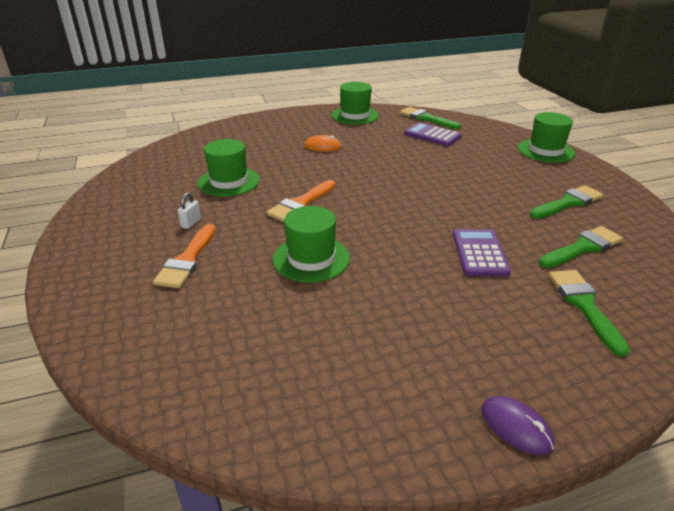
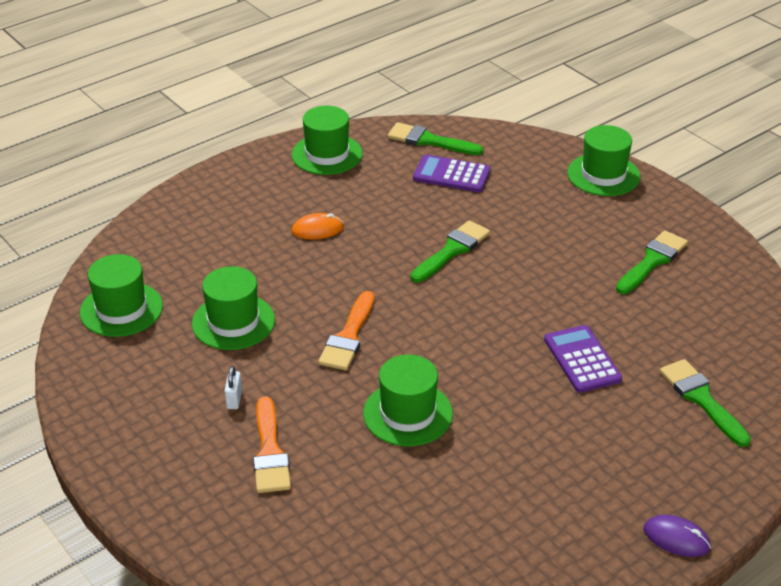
camera: 20 degrees left, 5 degrees up
green brush [539,226,623,268] -> green brush moved to [411,220,490,283]
none -> green hat [80,254,163,337]

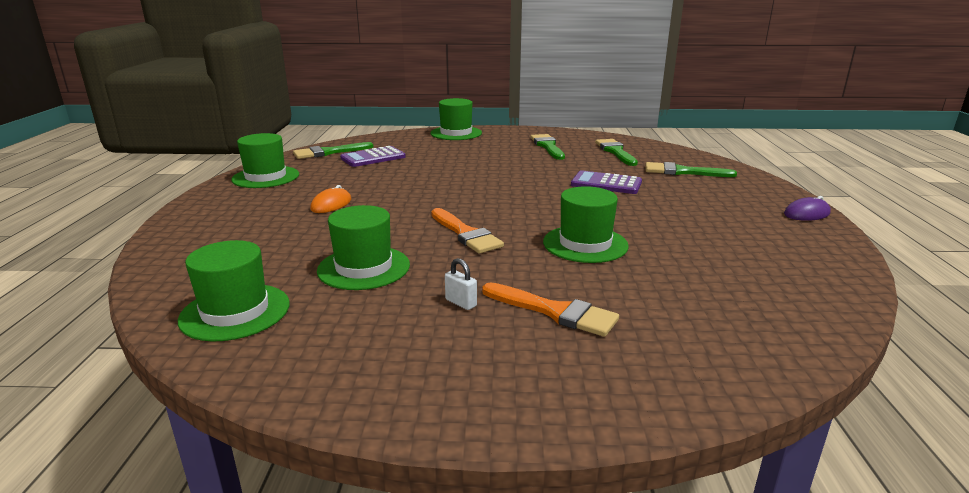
camera: 50 degrees left, 15 degrees down
green brush [411,220,490,283] -> green brush moved to [595,139,638,166]

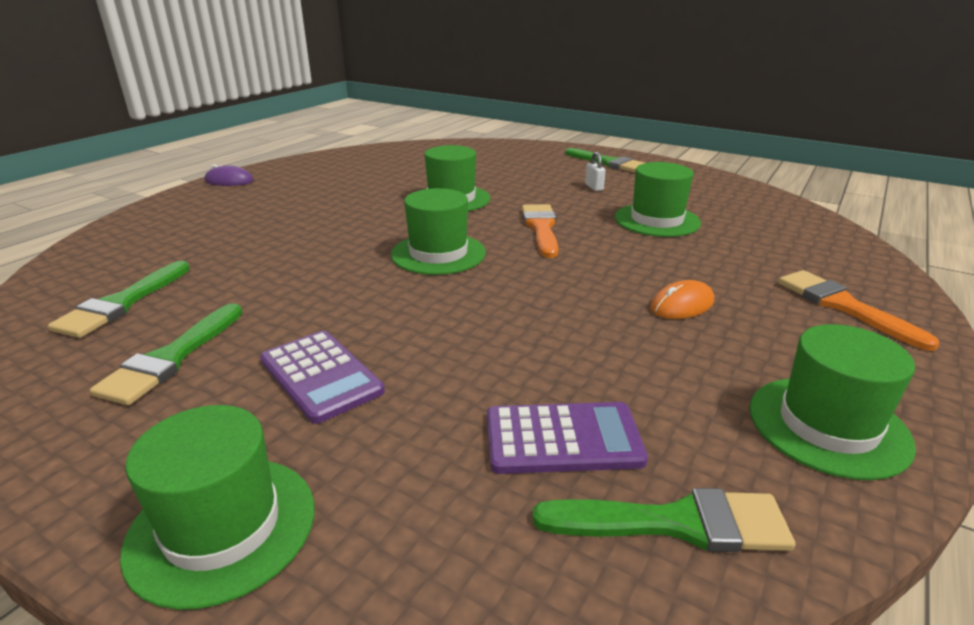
camera: 150 degrees left, 5 degrees up
green hat [178,240,290,342] -> green hat moved to [391,188,486,275]
orange brush [482,282,619,337] -> orange brush moved to [778,270,940,351]
purple calculator [571,170,642,194] -> purple calculator moved to [260,331,385,424]
green brush [646,162,737,177] -> green brush moved to [565,148,645,173]

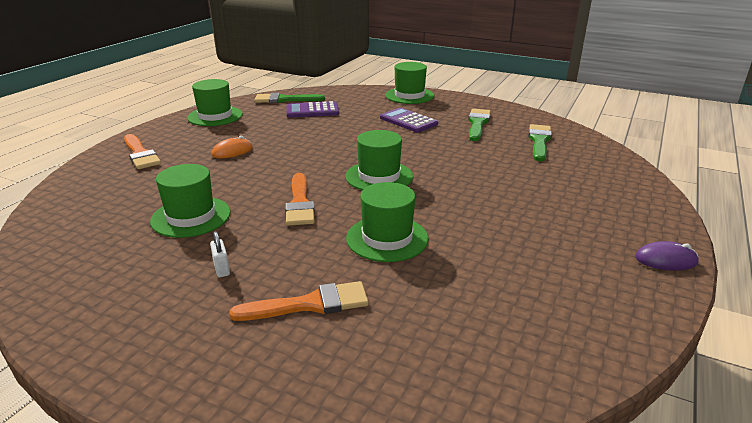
camera: 175 degrees right, 0 degrees up
green brush [565,148,645,173] -> none
none -> orange brush [229,281,369,321]

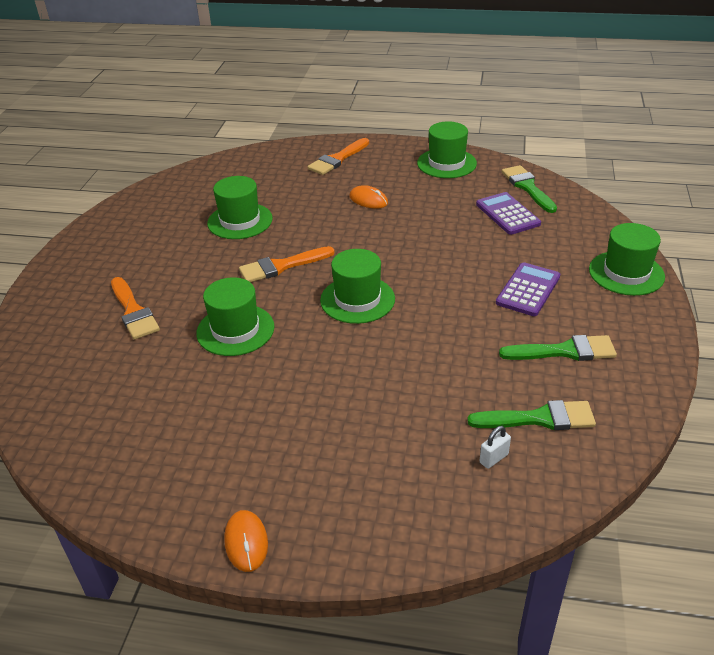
camera: 75 degrees right, 10 degrees up
white padlock [210,231,230,277] -> white padlock moved to [480,426,511,469]
purple mouse [635,241,699,271] -> orange mouse [224,510,268,572]

